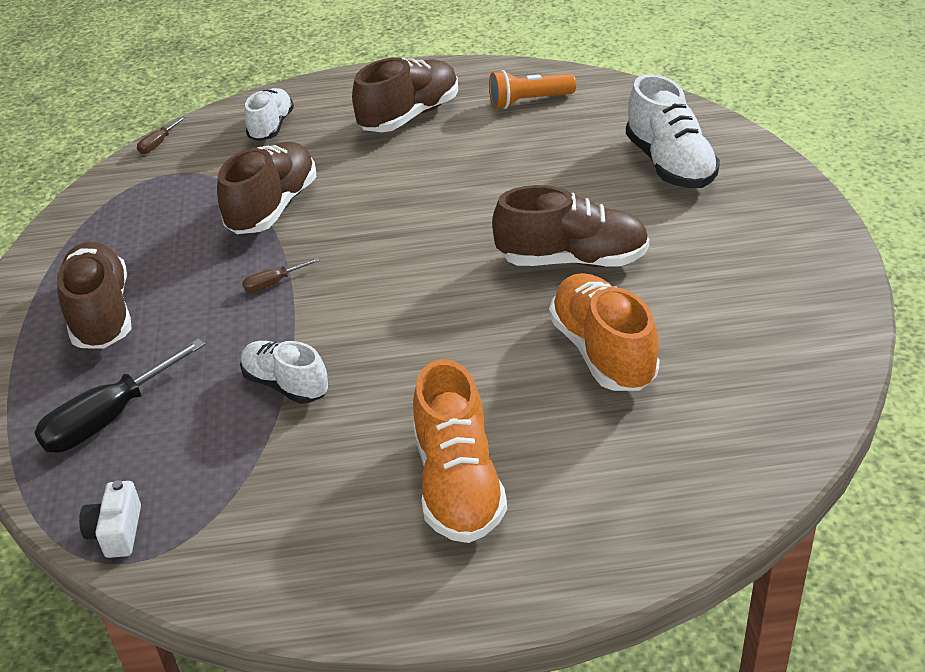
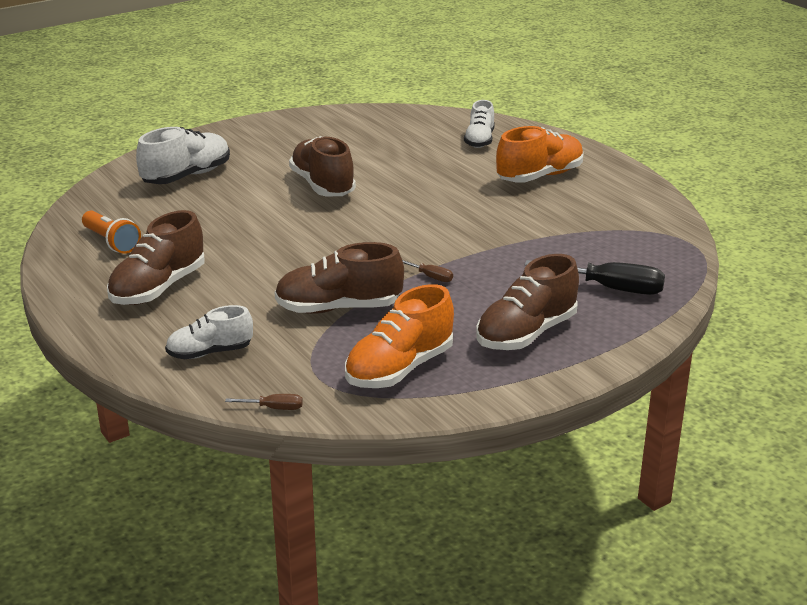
camera: 120 degrees left, 10 degrees down
white camera [79,480,141,558] -> none
white shoe [240,341,328,404] -> white shoe moved to [464,100,495,148]
brown shoe [352,57,458,132] -> brown shoe turned 75 degrees counterclockwise [107,210,205,305]
orange shoe [549,273,660,391] -> orange shoe moved to [345,284,454,388]

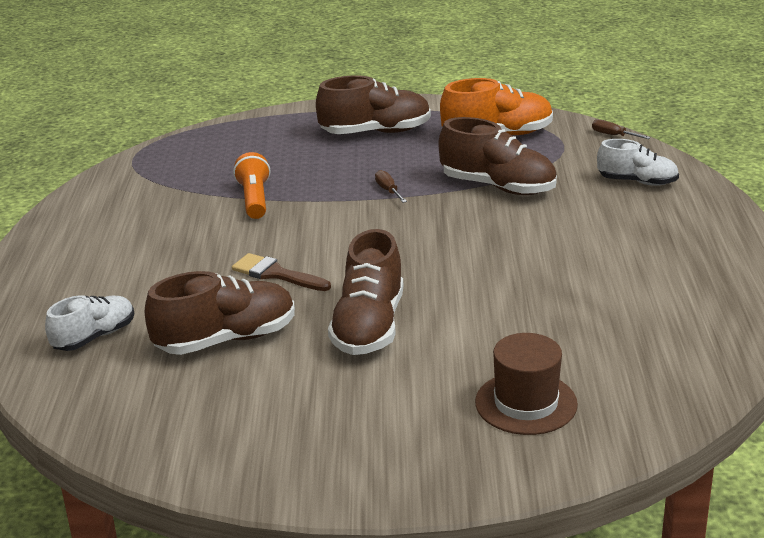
camera: 145 degrees left, 0 degrees up
orange flashlight [82,211,141,254] -> orange flashlight moved to [233,152,270,219]
brown shoe [107,210,205,305] -> brown shoe moved to [145,271,295,355]
white shoe [136,127,230,184] -> brown hat [475,333,578,435]
orange shoe [496,126,584,183] -> none
black screwdriver [525,260,665,295] -> none
none -> brown brush [232,253,331,291]

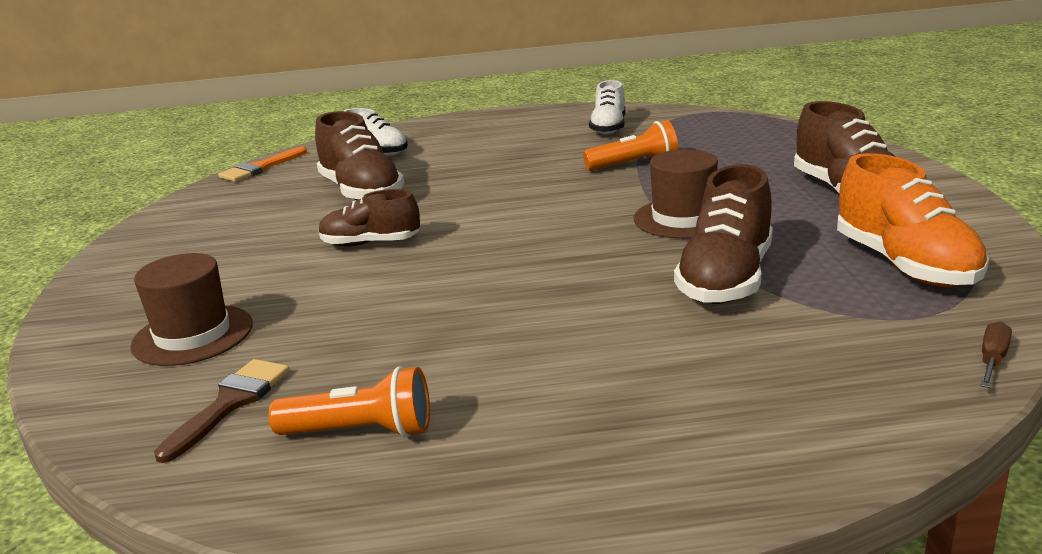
camera: 85 degrees right, 5 degrees down
brown brush [232,253,331,291] -> brown brush moved to [154,359,290,463]
brown shoe [328,229,403,355] -> brown shoe [319,189,420,246], size x0.65
brown screwdriver [375,170,407,203] -> brown hat [634,149,718,239]
white shoe [597,139,679,186] -> white shoe moved to [589,80,625,134]
none -> orange brush [218,147,307,182]
none -> orange flashlight [268,367,430,438]

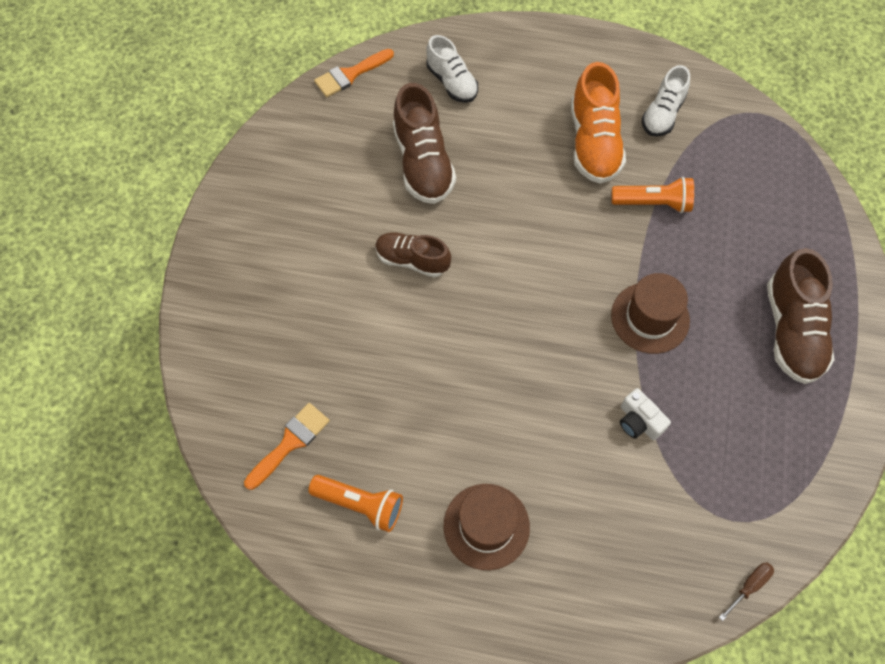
camera: 15 degrees right, 40 degrees up
brown hat [130,253,253,366] -> brown hat moved to [444,484,530,570]
brown brush [154,359,290,463] -> orange brush [244,403,330,490]
brown shoe [674,164,773,304] -> white camera [620,388,671,440]
orange shoe [837,153,989,287] -> orange shoe moved to [571,62,626,183]

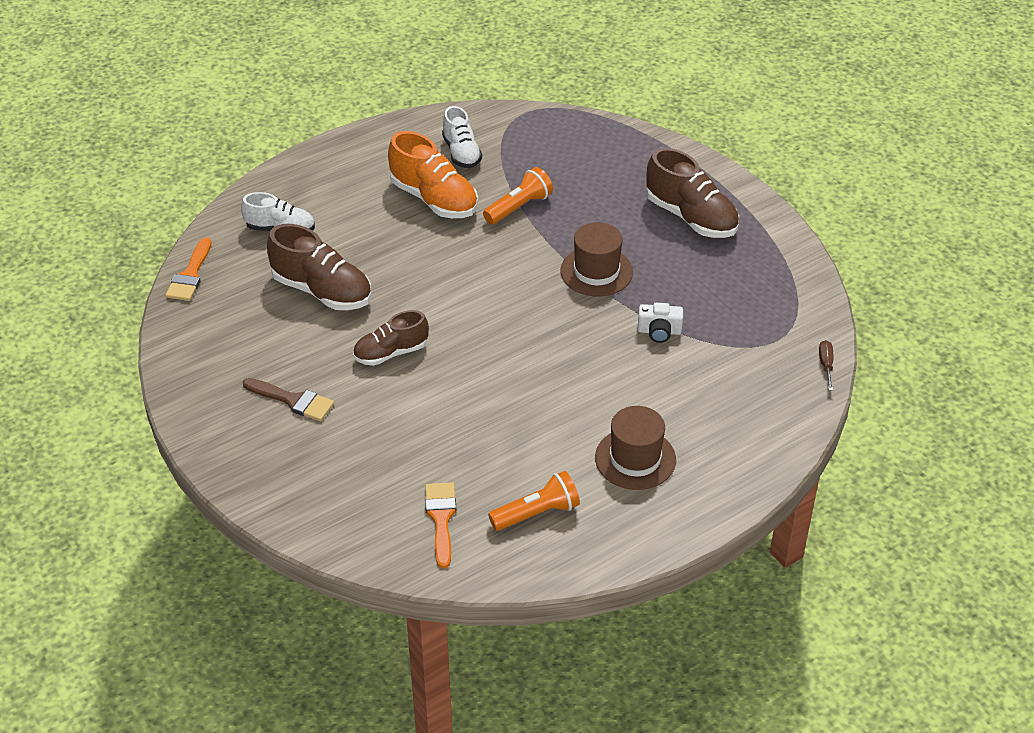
camera: 45 degrees left, 20 degrees down
none -> brown brush [243,378,334,421]

